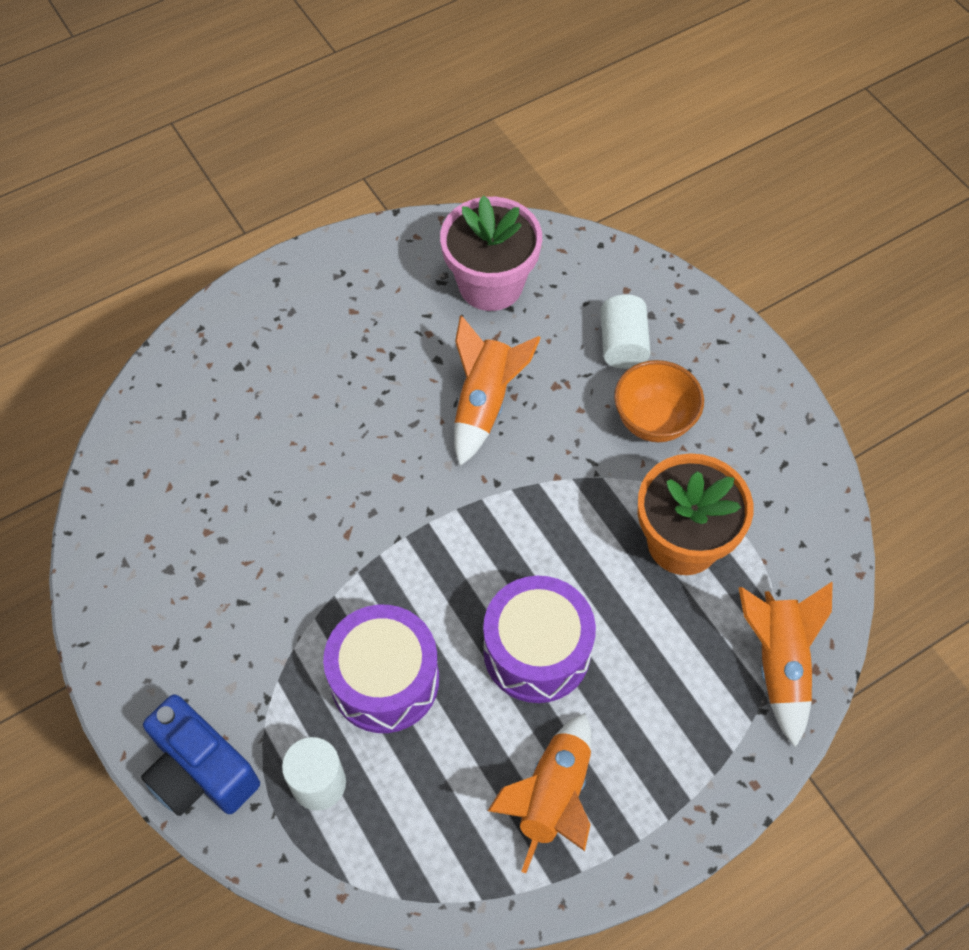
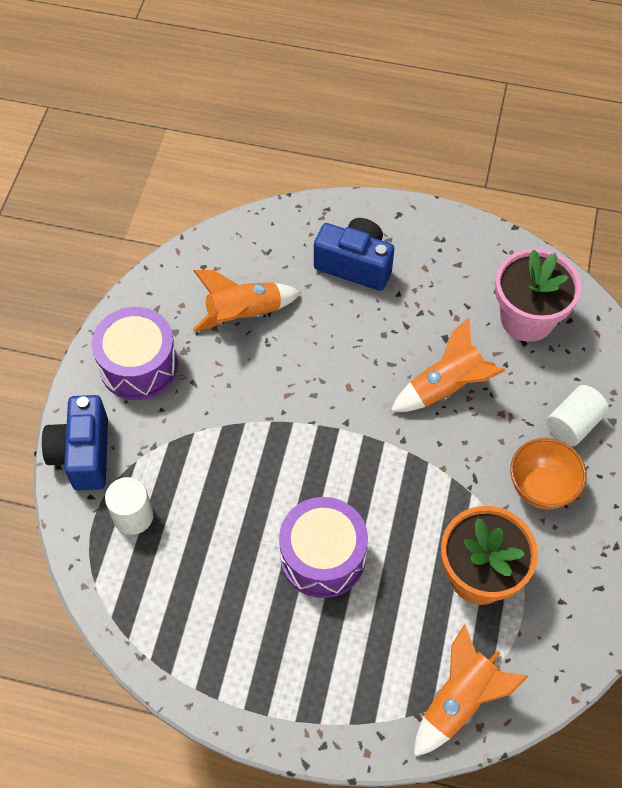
camera: 45 degrees right, 0 degrees up
purple drum [323,605,439,733] -> purple drum moved to [92,307,178,400]
orange rocket [488,713,591,874] -> orange rocket moved to [193,270,301,332]
none -> blue camera [314,218,394,291]

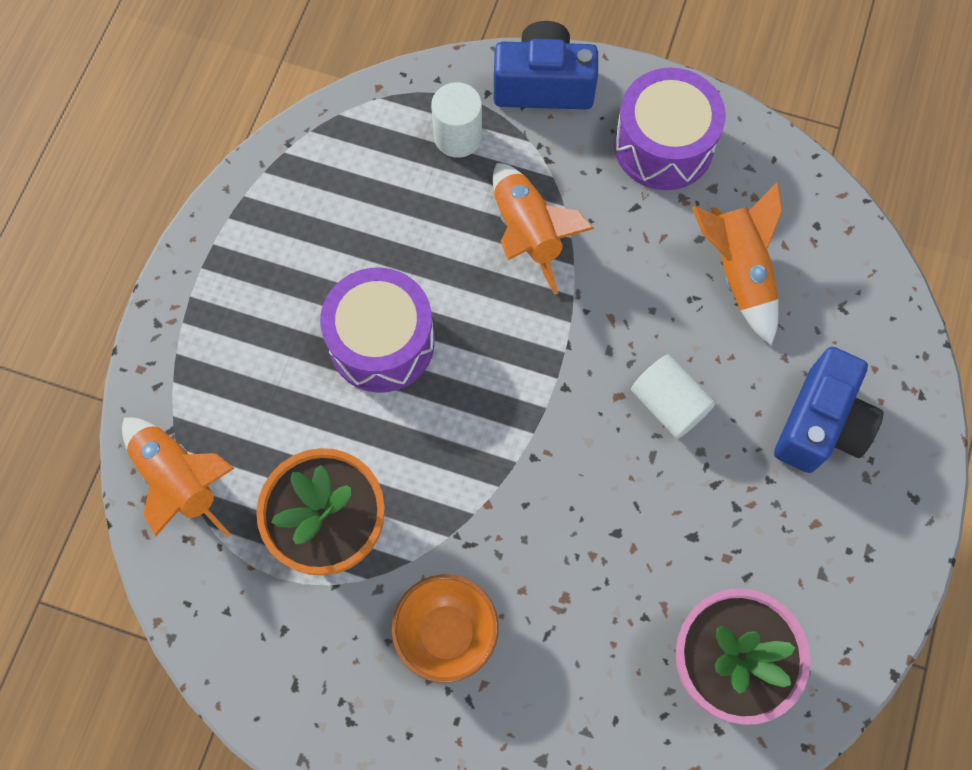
camera: 95 degrees right, 10 degrees up
orange rocket [391,317,505,412] -> orange rocket moved to [493,163,594,295]
white cylinder [546,385,609,446] -> white cylinder moved to [631,354,716,439]

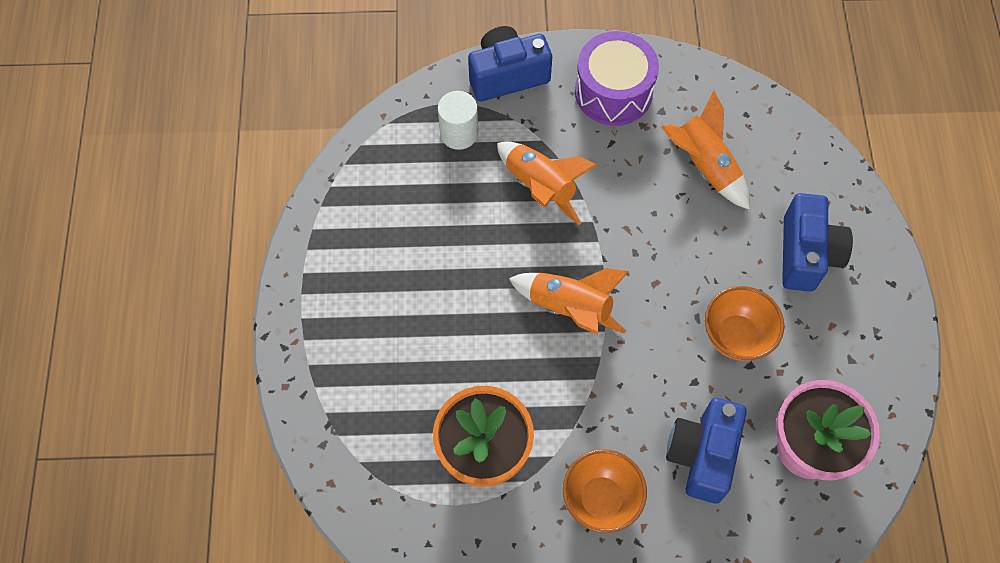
camera: 20 degrees left, 5 degrees down
orange rocket [122,417,235,537] -> orange rocket moved to [509,268,629,335]
purple drum [320,267,435,393] -> none
white cylinder [631,354,716,439] -> none
none -> blue camera [666,398,747,504]
none -> orange bowl [705,286,784,361]

